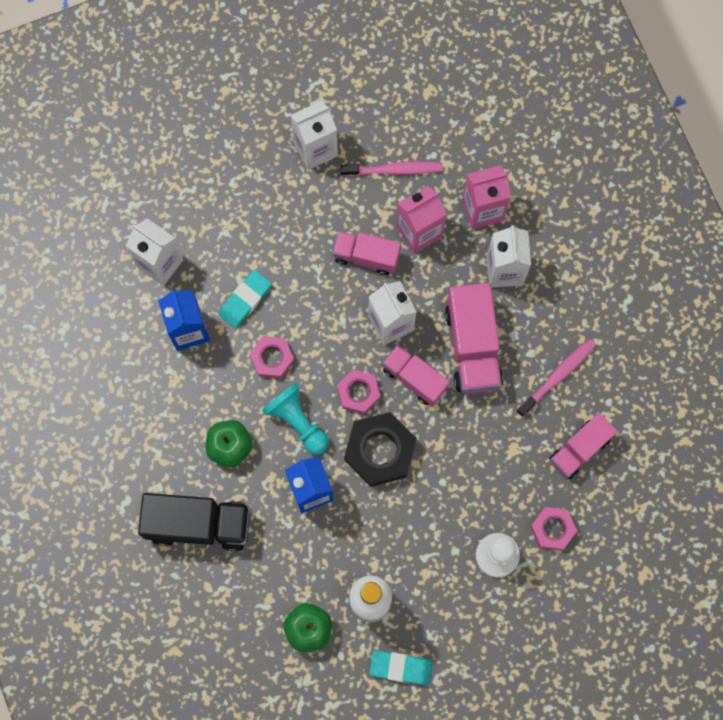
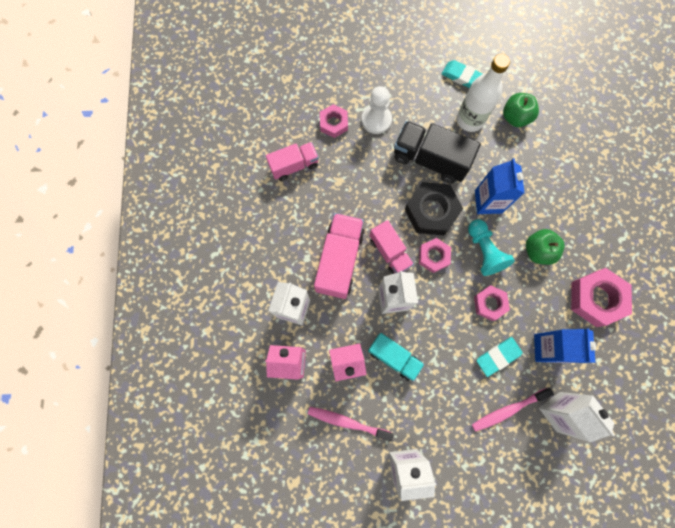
camera: 160 degrees left, 0 degrees up
black truck [138,493,250,551] -> black truck moved to [394,121,481,184]
pink truck [332,231,401,275] -> turquoise truck [368,333,424,382]
pink toothbrush [517,339,596,417] -> pink toothbrush moved to [472,388,554,432]
none -> pink nut [571,268,632,327]

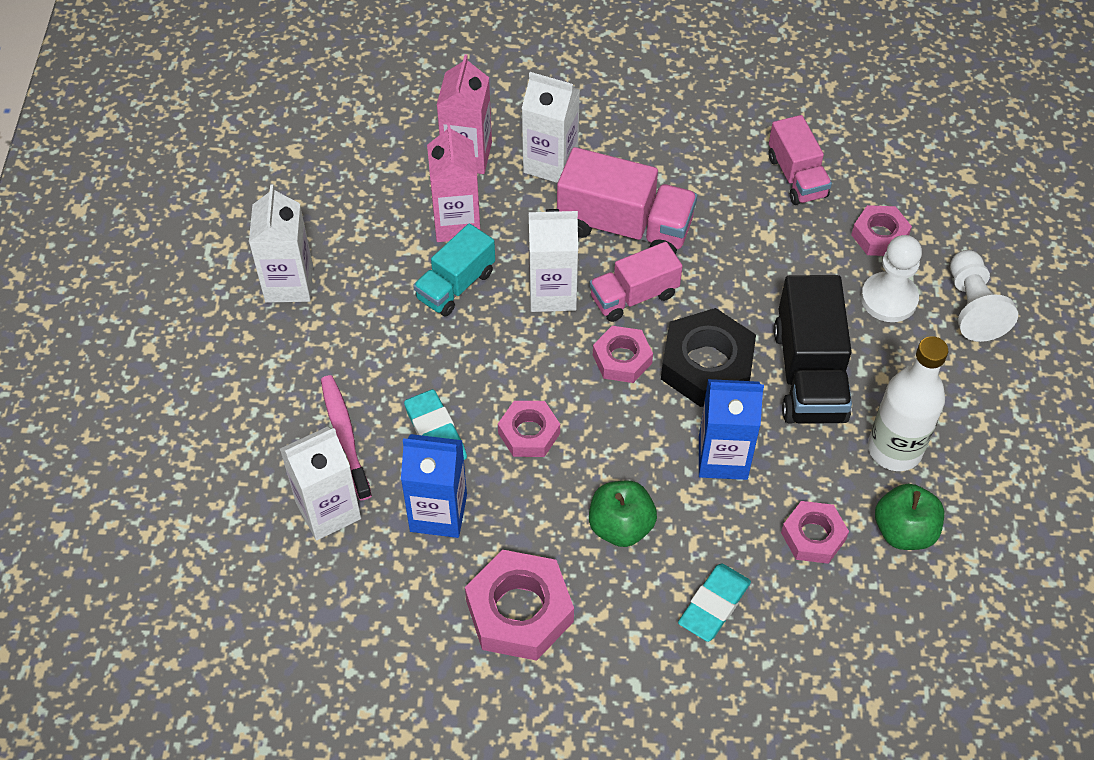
camera: 95 degrees right, 20 degrees down
pink toothbrush [308,407,393,441] -> none
black truck [394,121,481,184] -> black truck turned 150 degrees clockwise [774,275,852,424]
turquoise eraser [442,60,483,88] -> turquoise eraser moved to [678,563,751,642]
turquoise pawn [468,219,515,276] -> none
none -> pink nut [781,501,849,564]
none -> white pawn [950,250,1018,342]

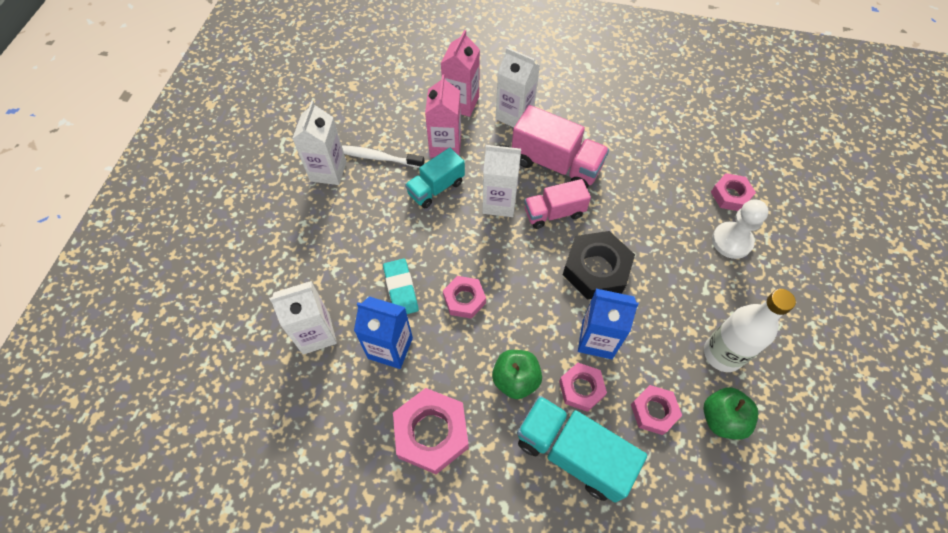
camera: 10 degrees right, 5 degrees up
pink toothbrush [321,375,372,500] -> none
pink nut [593,326,653,383] -> pink nut moved to [559,363,607,412]
turquoise eraser [678,563,751,642] -> turquoise truck [517,396,647,503]
pink truck [768,115,832,205] -> none
black truck [774,275,852,424] -> none
white pawn [950,250,1018,342] -> none
none -> white toothbrush [342,145,425,168]

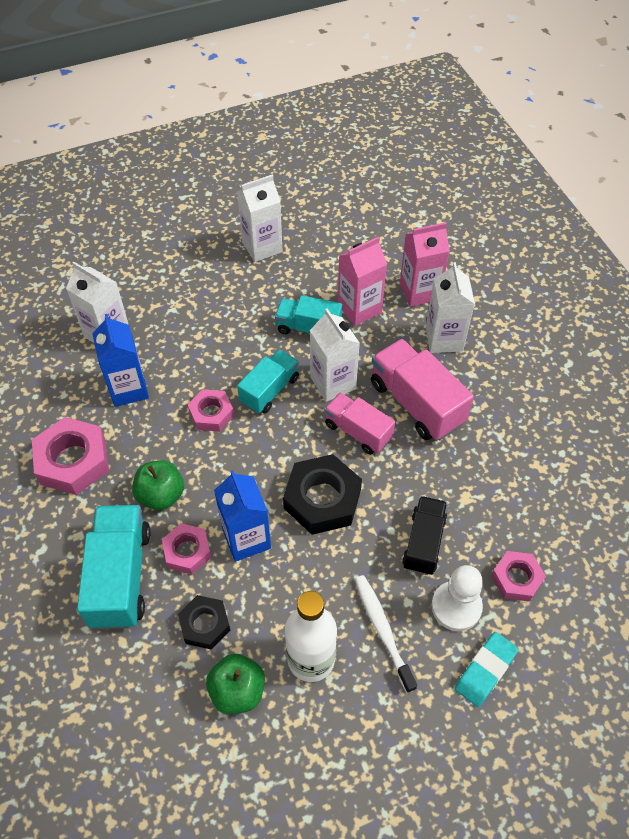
camera: 55 degrees right, 5 degrees down
white toothbrush [342,145,425,168] -> white toothbrush moved to [355,575,417,693]
turquoise eraser [383,259,418,314] -> turquoise eraser moved to [455,632,519,707]
pink truck [512,105,609,188] -> pink truck turned 150 degrees clockwise [371,339,474,441]
pink nut [631,385,682,435] -> black nut [178,595,231,650]
none -> turquoise truck [237,349,299,414]
none -> black truck [402,496,447,575]

